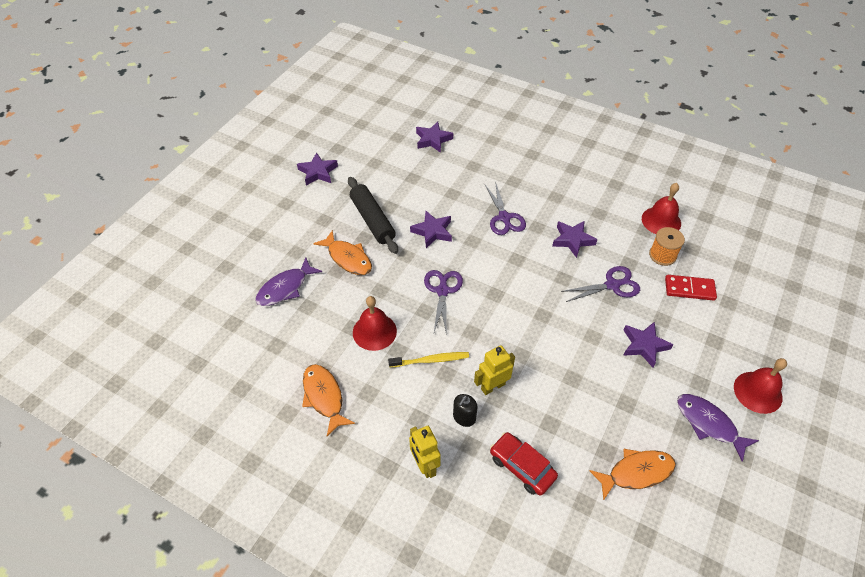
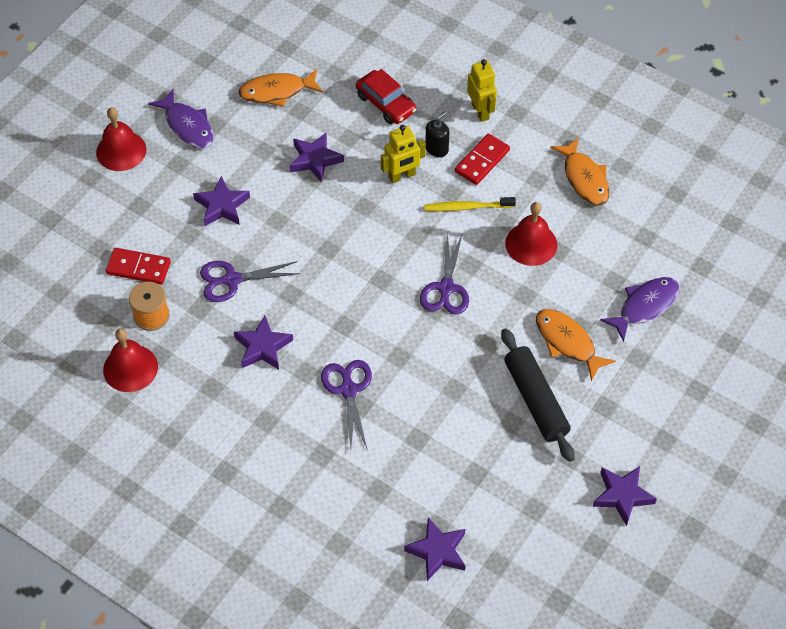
camera: 175 degrees left, 5 degrees up
purple star [410,211,452,248] -> purple star moved to [290,133,344,183]
none -> red domino [455,134,510,185]

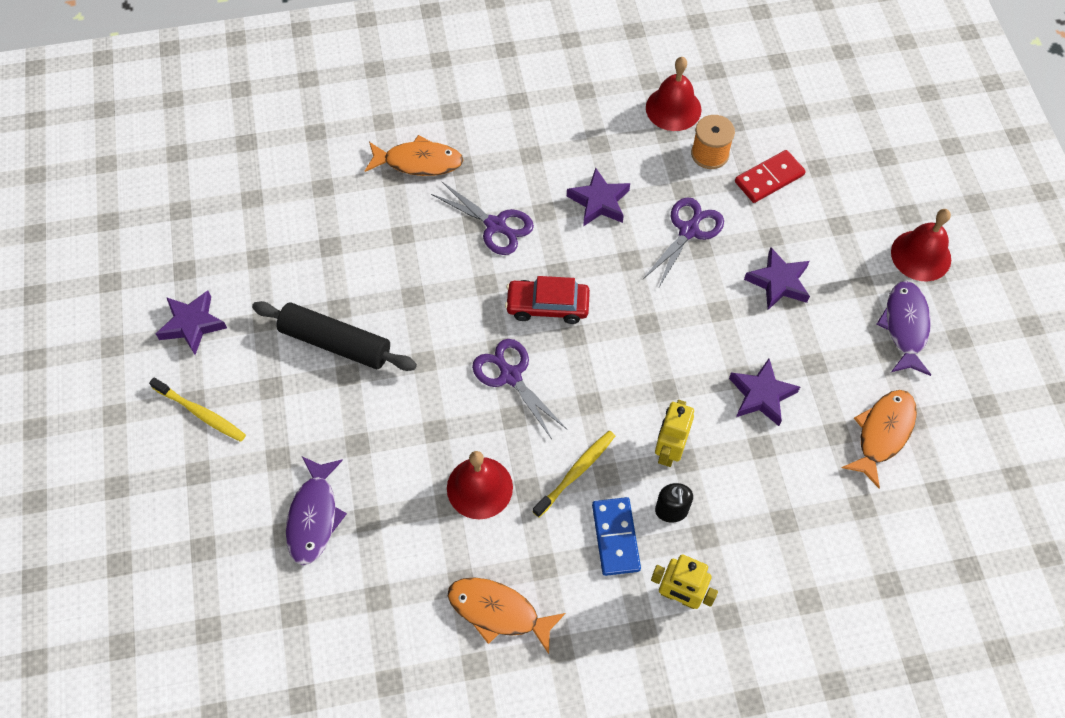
camera: 135 degrees right, 5 degrees up
purple fish [148,89,214,148] -> purple fish turned 90 degrees clockwise [876,281,931,376]
red car [356,69,416,124] -> red car moved to [505,276,590,324]
purple star [404,518,465,581] -> none
red domino [455,134,510,185] -> blue domino [592,497,641,576]
orange fish [536,309,616,382] -> orange fish moved to [365,135,464,176]
none -> yellow toothbrush [149,377,246,442]

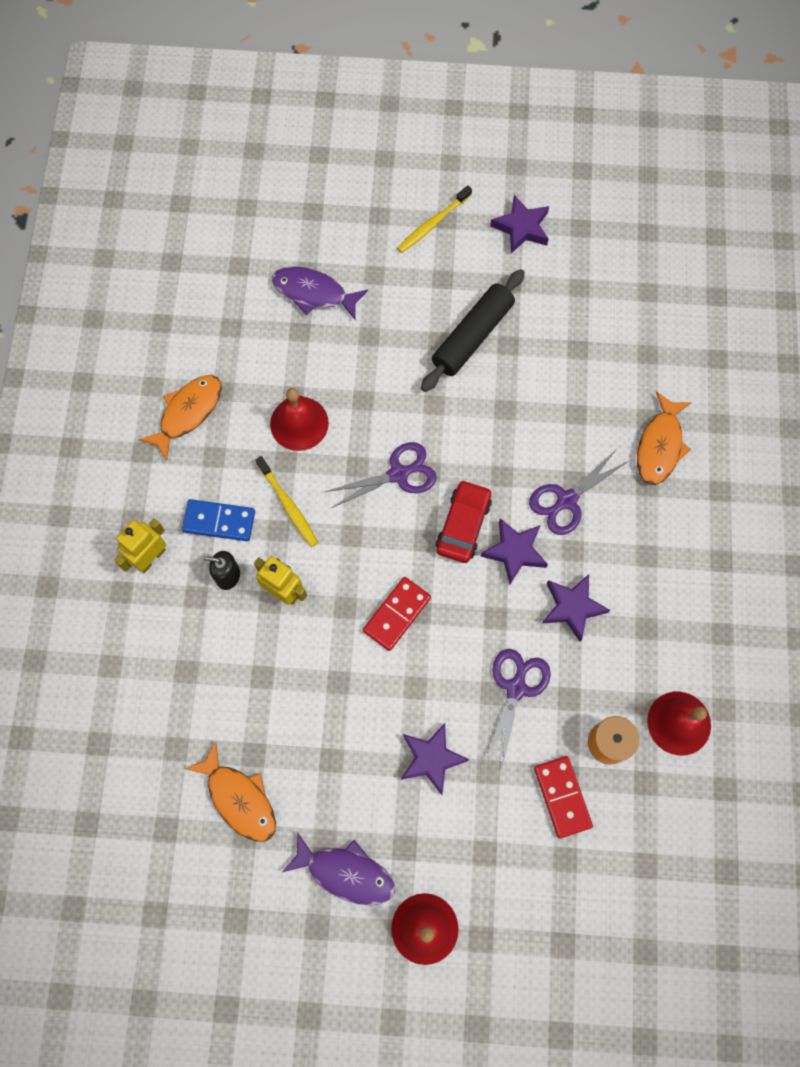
camera: 105 degrees right, 10 degrees up
purple scissors [643,197,724,289] -> purple scissors turned 120 degrees counterclockwise [484,649,551,769]
purple star [729,359,800,426] -> purple star moved to [481,518,548,584]
none -> red domino [363,577,431,651]

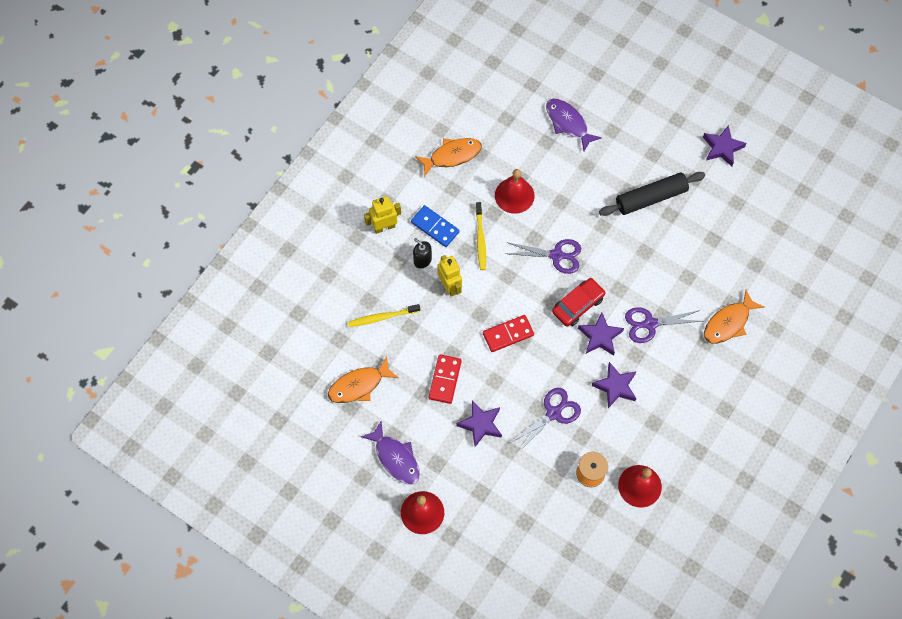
camera: 30 degrees right, 5 degrees down
orange fish [185,741,276,842] -> orange fish turned 75 degrees clockwise [328,356,398,403]
yellow toothbrush [397,185,472,253] -> yellow toothbrush moved to [348,304,420,327]
red domino [534,756,593,838] -> red domino moved to [429,354,462,404]

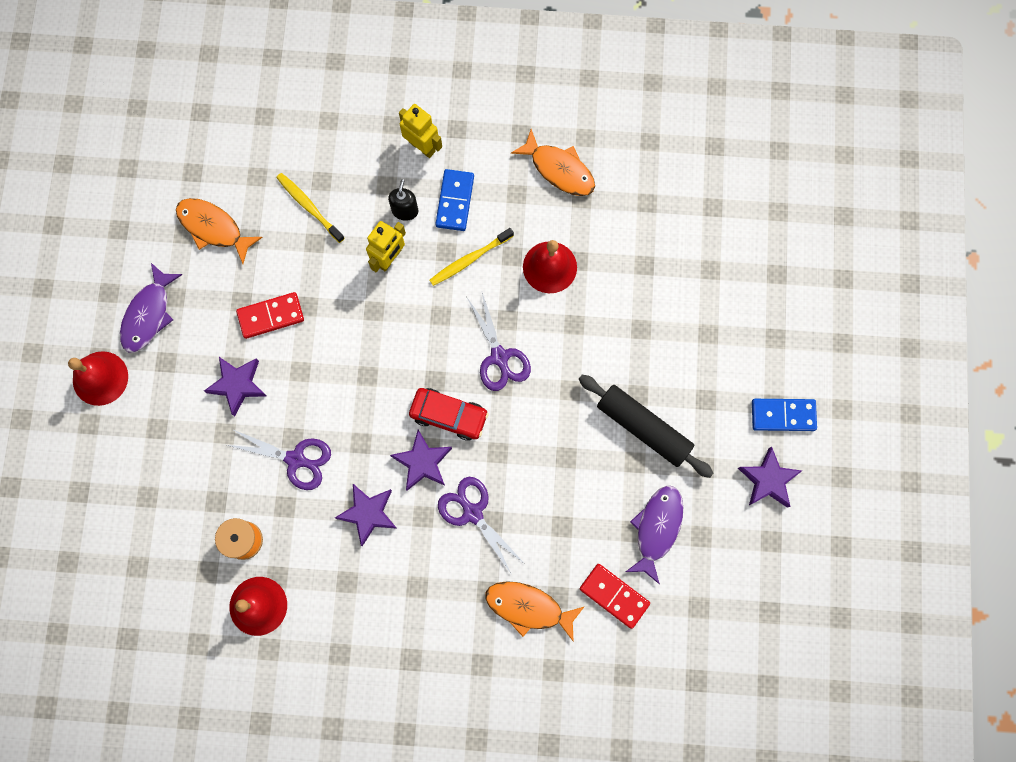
camera: 60 degrees right, 10 degrees up
red domino [483,315,534,352] -> red domino moved to [580,564,650,629]
purple fish [546,99,602,151] -> purple fish moved to [626,486,683,584]
none -> blue domino [752,399,817,431]

